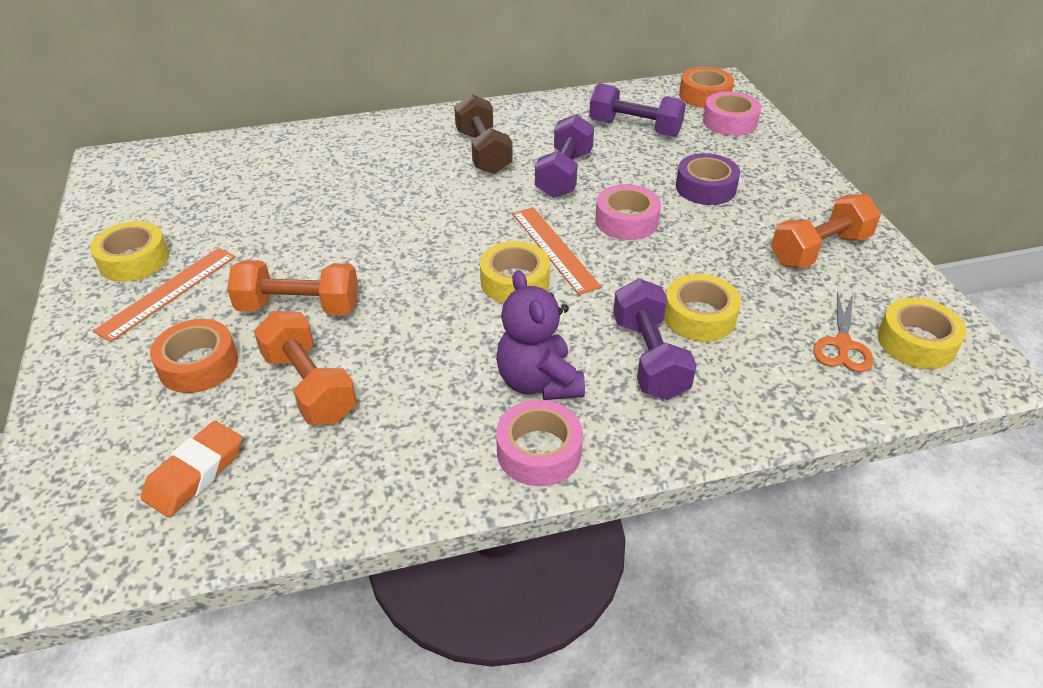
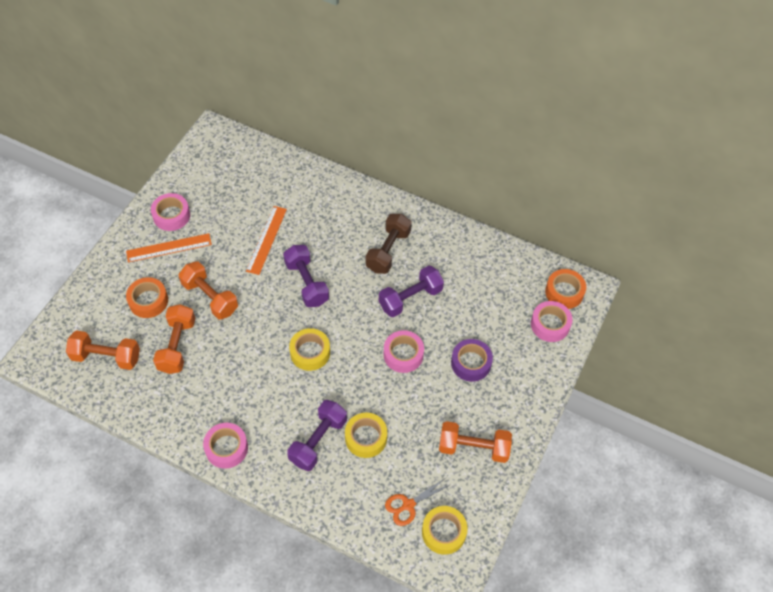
camera: 40 degrees right, 15 degrees up
yellow tape [90,221,169,282] -> pink tape [151,193,190,231]
orange eraser [141,421,242,517] -> orange dumbbell [66,330,140,370]
purple teddy bear [496,270,585,400] -> none
orange ruler [512,207,601,295] -> orange ruler moved to [246,206,287,275]
purple dumbbell [589,83,686,137] -> purple dumbbell moved to [283,245,329,307]

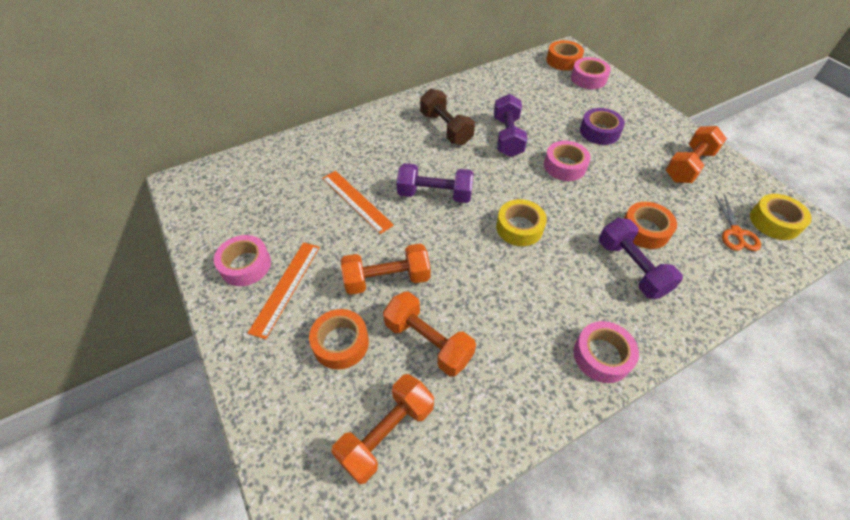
camera: 55 degrees left, 5 degrees down
yellow tape [345,413,387,458] -> orange tape [624,202,677,249]

